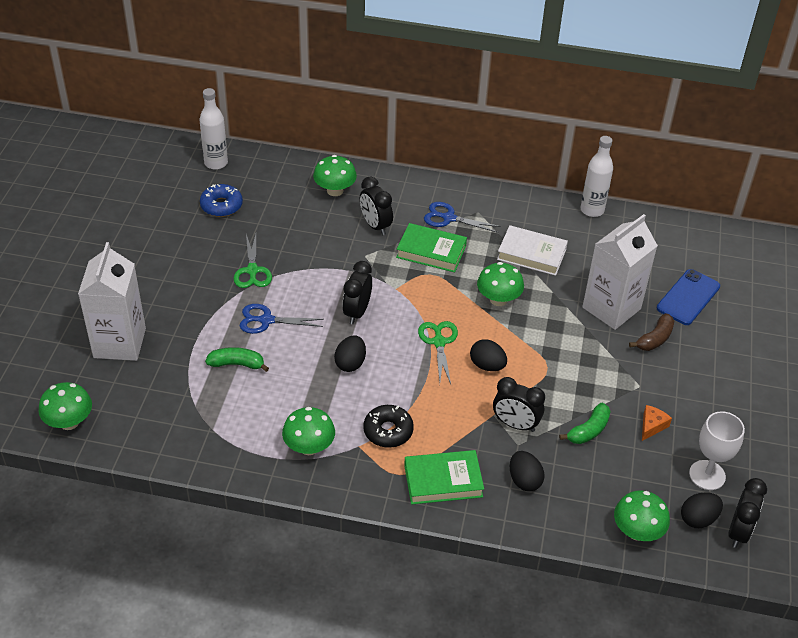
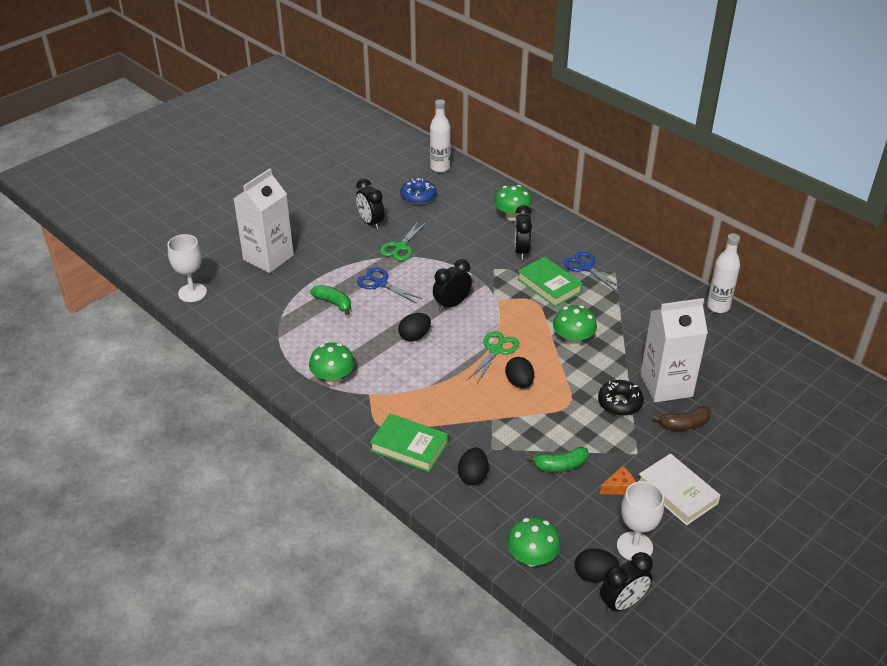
camera: 35 degrees right, 5 degrees down
green mushroom [39,382,92,430] -> white goblet [168,234,207,302]
black donut [363,405,414,448] -> black donut moved to [598,380,644,416]
black clock [493,377,545,432] -> black clock moved to [356,178,385,230]
white book [497,225,568,276] -> white book moved to [638,453,721,526]
blue phone [657,269,720,325] -> none

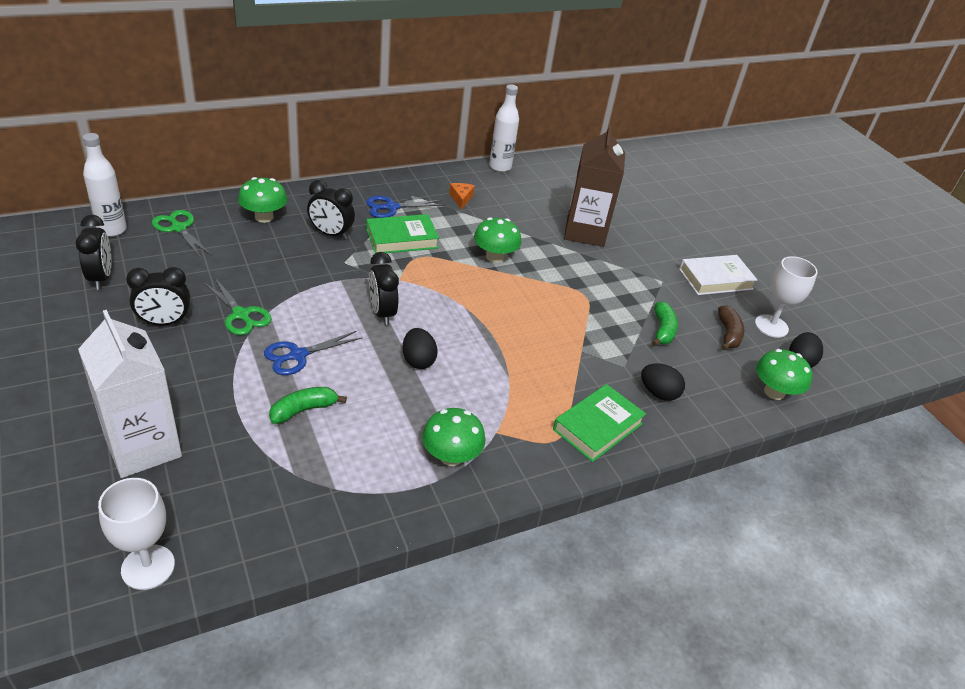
camera: 75 degrees left, 0 degrees up
blue donut [400,178,436,205] -> none
green scissors [468,331,519,383] -> green scissors moved to [152,210,211,258]
black egg [505,357,534,388] -> none
black donut [598,380,644,416] -> none
orange cheese [600,466,635,495] -> orange cheese moved to [449,183,475,210]
black clock [600,552,653,614] -> black clock moved to [75,215,111,290]
white carton [640,298,708,402] -> brown carton [564,125,625,247]
brown banana [652,406,712,430] -> brown banana moved to [718,305,744,350]

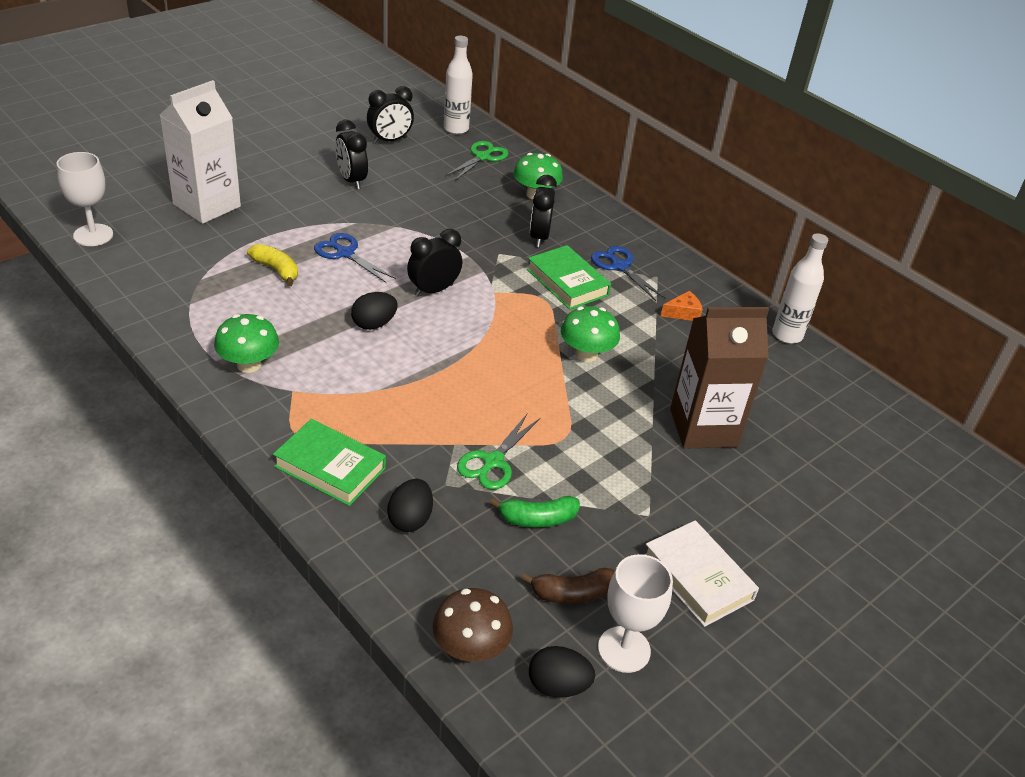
camera: 75 degrees right, 0 degrees up
green scissors [203,277,271,335] -> green scissors moved to [457,414,540,490]
green banana [269,387,347,424] -> yellow banana [247,244,298,286]
green mushroom [756,349,812,400] -> brown mushroom [433,588,513,662]

